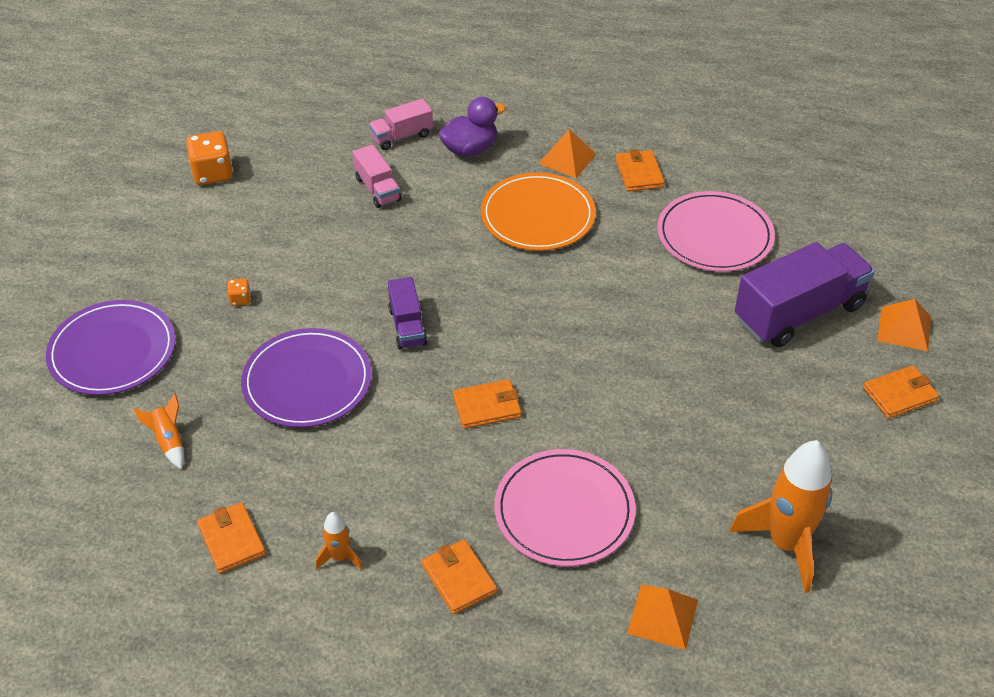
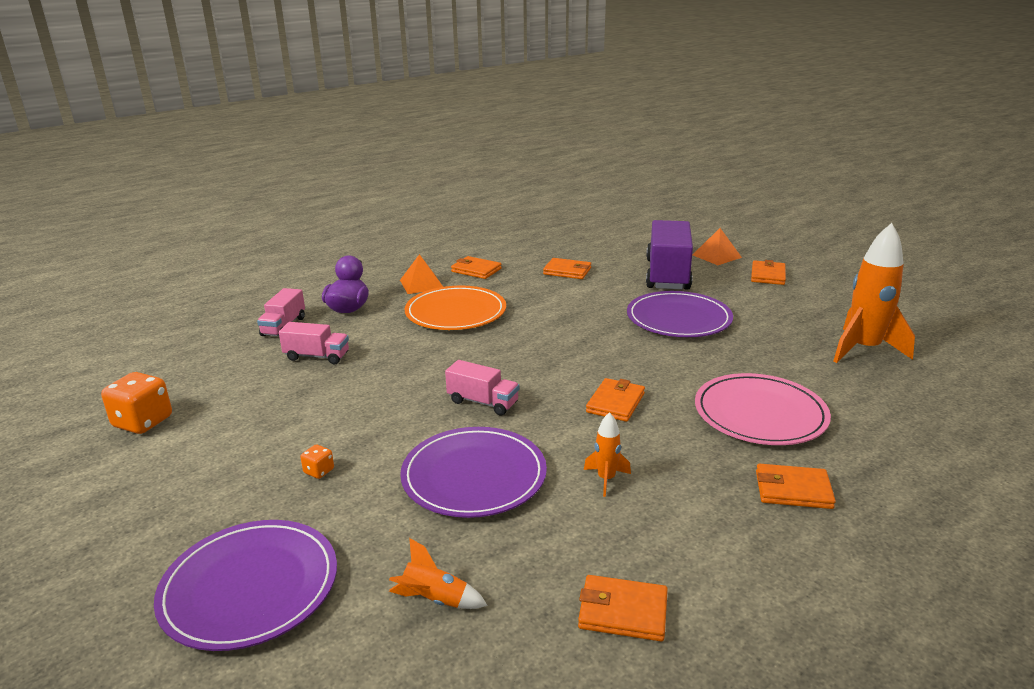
camera: 50 degrees left, 20 degrees down
orange rocket [315,512,363,570] -> orange rocket moved to [584,412,631,497]
purple truck [388,277,427,349] -> pink truck [445,360,519,416]
orange pyramid [627,584,698,650] -> none
pink plate [657,191,775,272] -> orange wallet [543,258,591,279]
none -> purple plate [627,291,733,337]

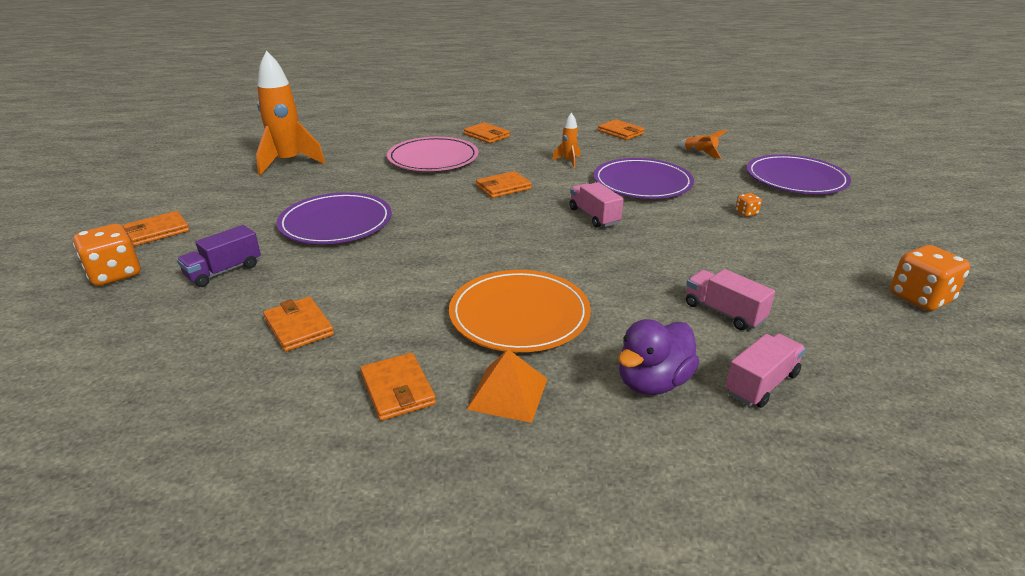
camera: 145 degrees left, 5 degrees up
purple truck [646,220,693,290] -> purple truck [177,225,261,287], size x0.52
orange pyramid [693,228,742,265] -> orange dice [73,224,140,286]

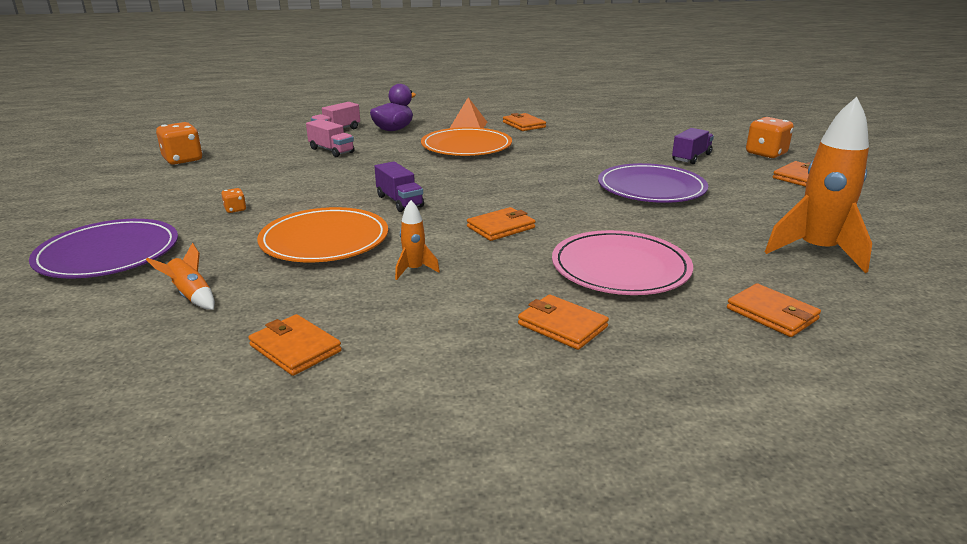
camera: 175 degrees right, 5 degrees down
orange wallet [263,297,334,352] -> orange wallet moved to [727,283,821,337]
pink truck [569,182,624,228] -> purple truck [375,161,424,212]
purple plate [594,158,694,199] -> orange plate [257,207,388,262]

